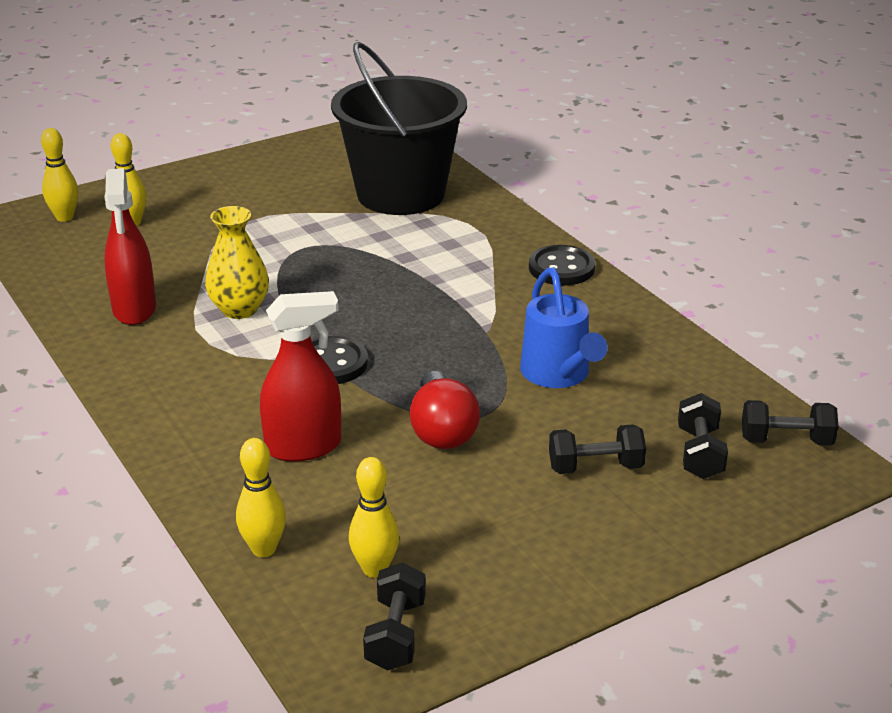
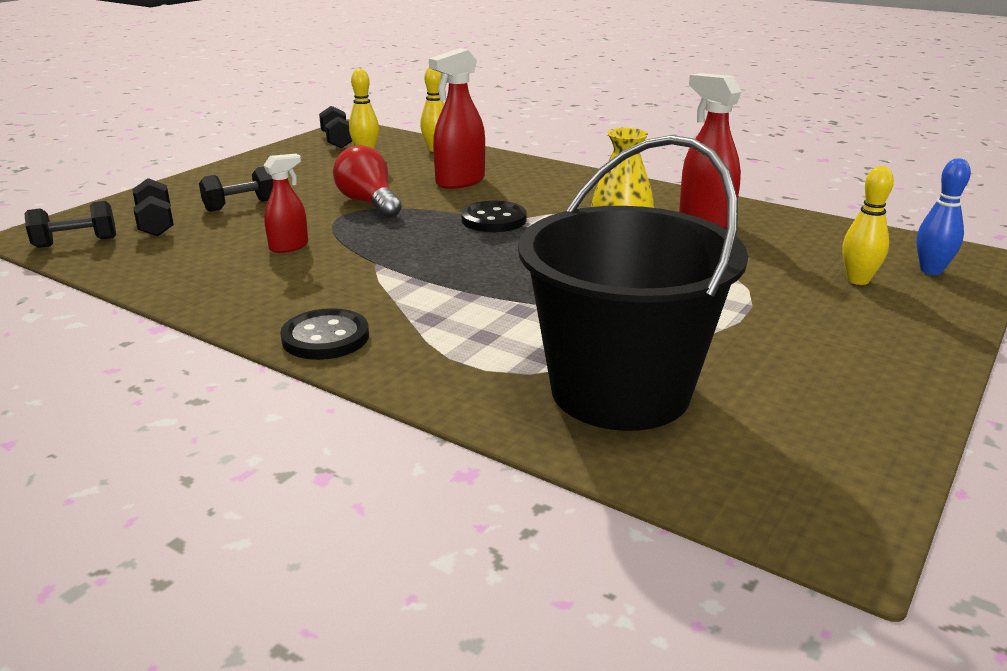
camera: 155 degrees right, 5 degrees down
yellow bowling pin [41,128,78,222] -> blue bowling pin [916,158,971,275]
blue watering can [520,267,608,388] -> red spray bottle [263,154,308,253]

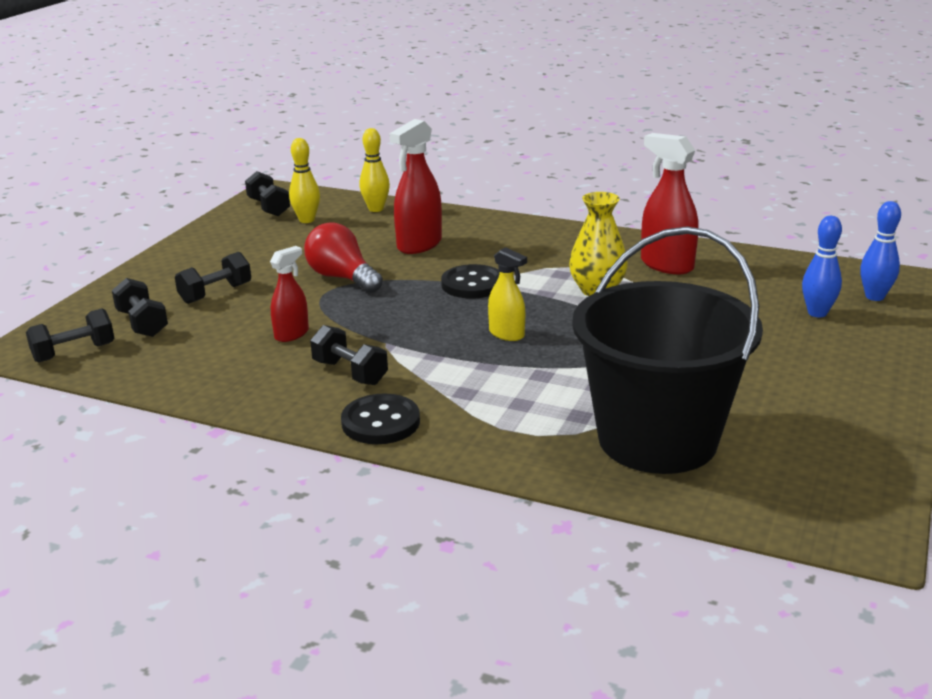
camera: 10 degrees left, 0 degrees up
yellow bowling pin [842,166,894,285] -> blue bowling pin [802,216,842,317]
none -> black dumbbell [310,325,388,385]
none -> yellow spray bottle [488,247,527,341]

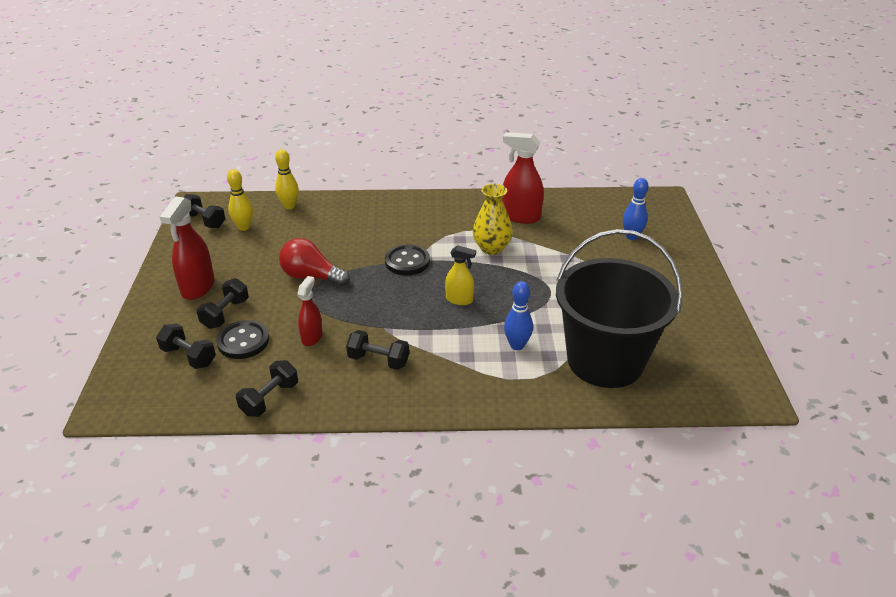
camera: 25 degrees left, 10 degrees up
black dumbbell [26,309,114,362] -> black dumbbell moved to [236,360,298,417]
black button [341,393,420,444] -> black button moved to [216,320,269,359]
red spray bottle [390,119,442,254] -> red spray bottle moved to [160,196,215,300]
blue bowling pin [860,201,901,301] -> blue bowling pin moved to [504,281,533,350]

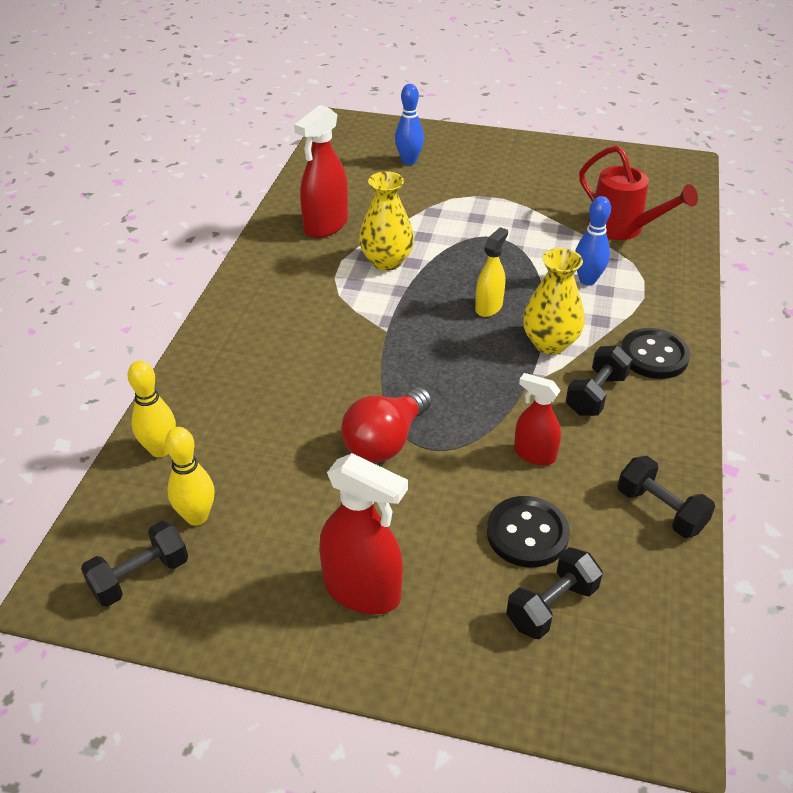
camera: 75 degrees left, 5 degrees up
black dumbbell [196,278,249,329] -> none
black button [385,244,430,275] -> black button moved to [621,328,690,379]
black bucket [556,229,683,388] -> red watering can [579,145,698,240]
none -> yellow vase [523,248,585,354]

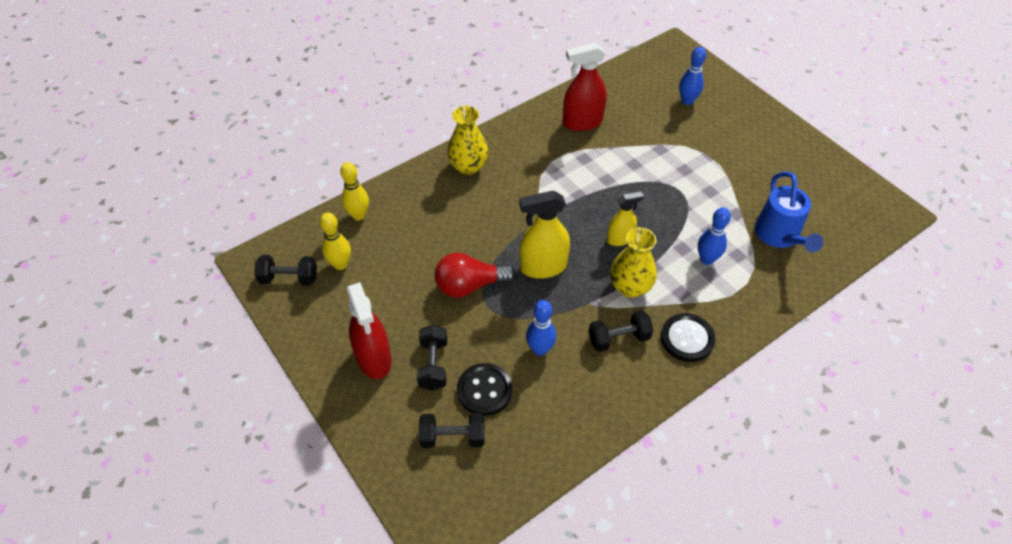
camera: 40 degrees right, 10 degrees up
yellow vase [359,171,414,271] -> yellow vase moved to [447,106,488,175]
red spray bottle [514,373,561,465] -> blue bowling pin [526,300,556,356]
red watering can [579,145,698,240] -> blue watering can [755,172,823,253]
black dumbbell [618,456,715,538] -> black dumbbell moved to [417,325,447,390]
none -> yellow spray bottle [519,191,570,278]

